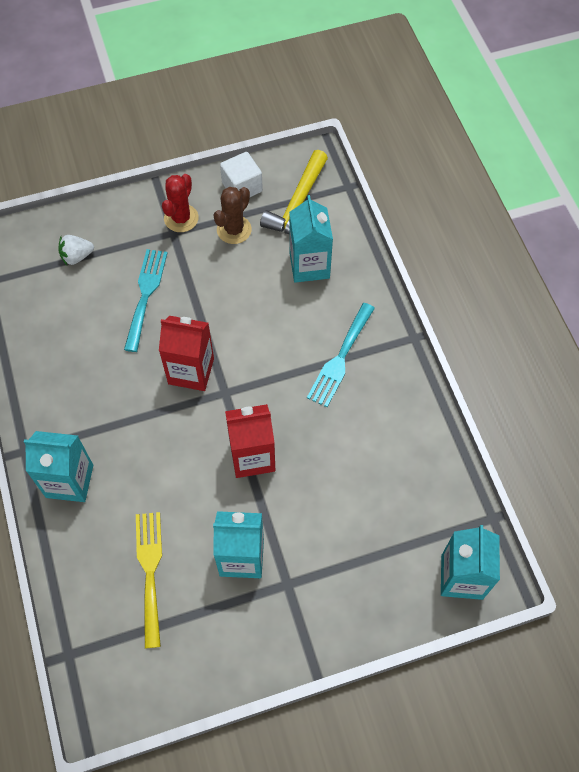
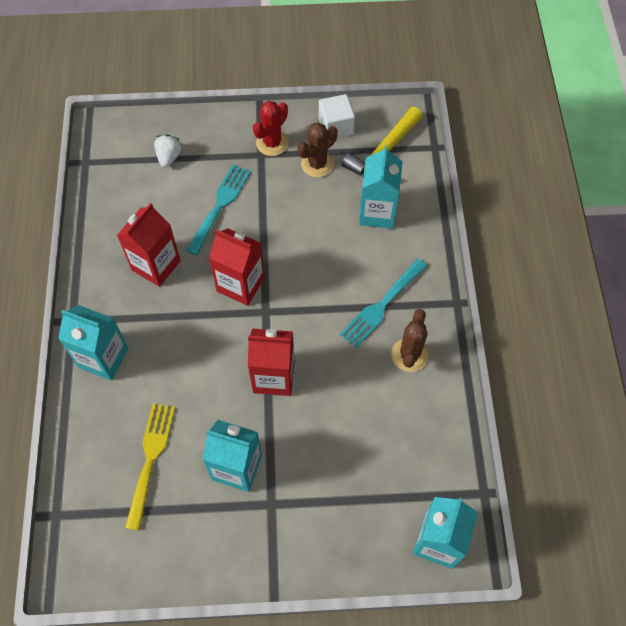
camera: 15 degrees right, 0 degrees up
white strawberry [58,235,94,265] -> white strawberry turned 105 degrees clockwise [154,135,182,168]
none -> red carton [117,203,181,287]
none -> brown cactus [391,309,429,372]

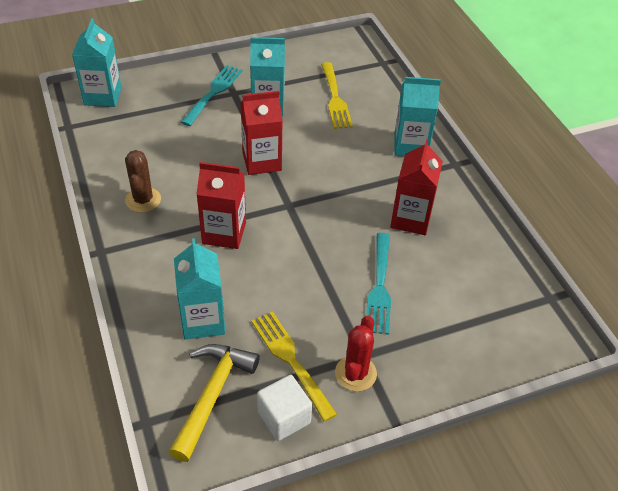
camera: 160 degrees right, 15 degrees down
white strawberry [154,135,182,168] -> none
red carton [209,228,265,306] -> red carton moved to [196,162,246,249]
brown cactus [297,122,338,178] -> yellow fork [252,311,337,422]
turquoise fork [340,259,427,348] -> turquoise fork moved to [181,65,243,126]

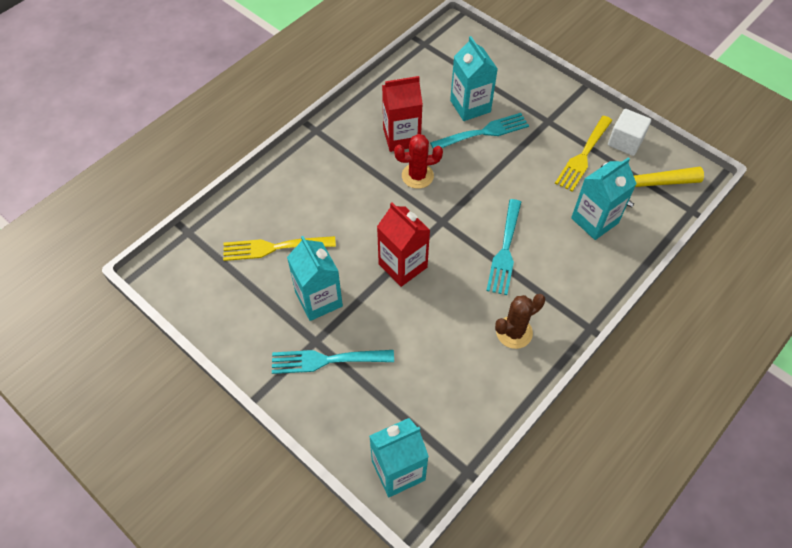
camera: 115 degrees left, 10 degrees up
red carton [196,162,246,249] -> turquoise fork [486,199,521,295]
yellow fork [321,62,353,129] -> yellow fork turned 150 degrees counterclockwise [223,236,336,261]
red cactus [335,315,377,391] -> red cactus moved to [394,134,443,189]
turquoise carton [394,77,441,156] -> turquoise carton moved to [450,36,498,121]

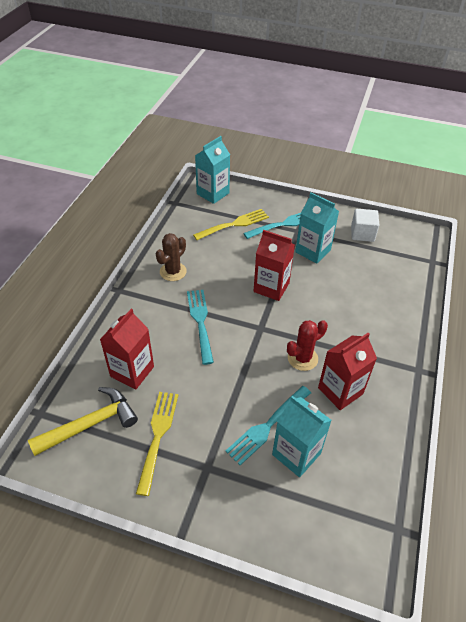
camera: 155 degrees right, 10 degrees down
yellow fork [223,236,336,261] -> yellow fork moved to [193,209,269,240]
turquoise carton [571,157,637,240] -> red carton [100,309,154,389]
white cube [608,109,651,156] -> white cube moved to [351,209,379,242]

